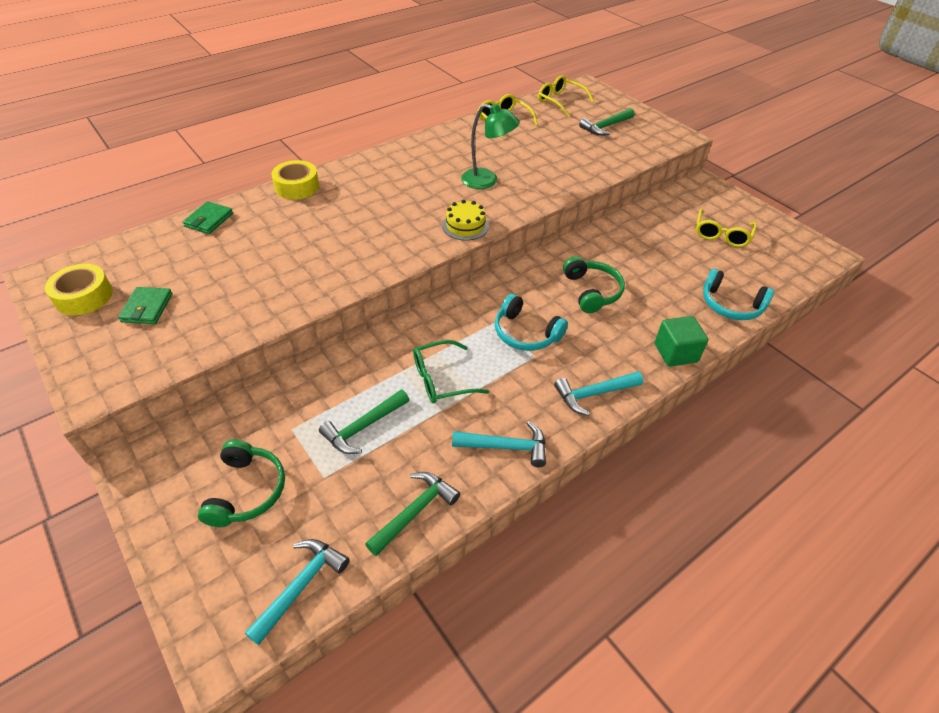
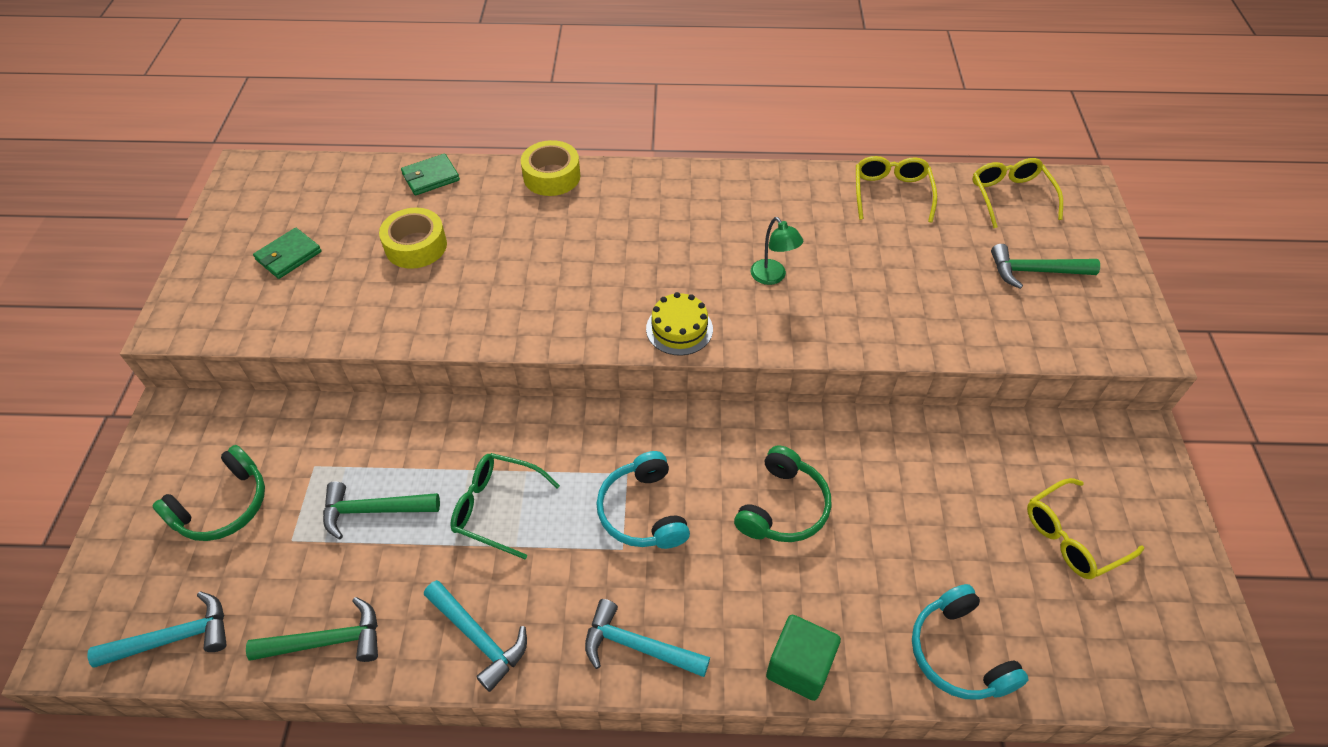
camera: 40 degrees right, 5 degrees up
yellow tape [45,264,113,315] -> yellow tape moved to [379,208,447,269]
green lamp [461,104,520,189] -> green lamp [751,217,803,285], size x0.65

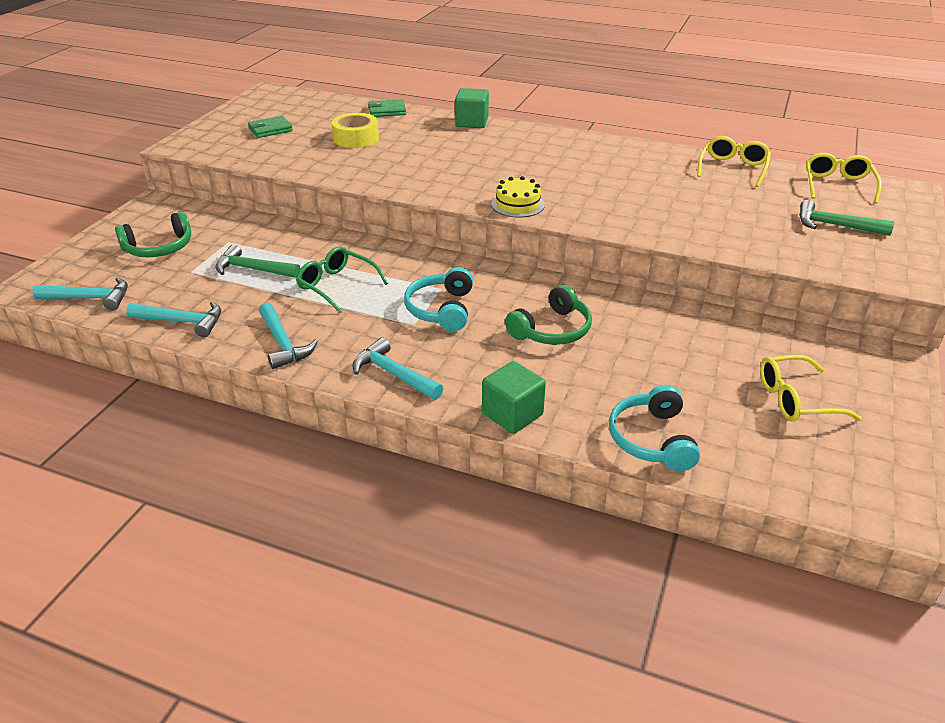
camera: 20 degrees right, 15 degrees down
green hammer [246,597,378,662] -> turquoise hammer [126,301,221,337]
yellow tape [521,140,580,196] -> green cube [455,88,489,128]
green lamp [751,217,803,285] -> none

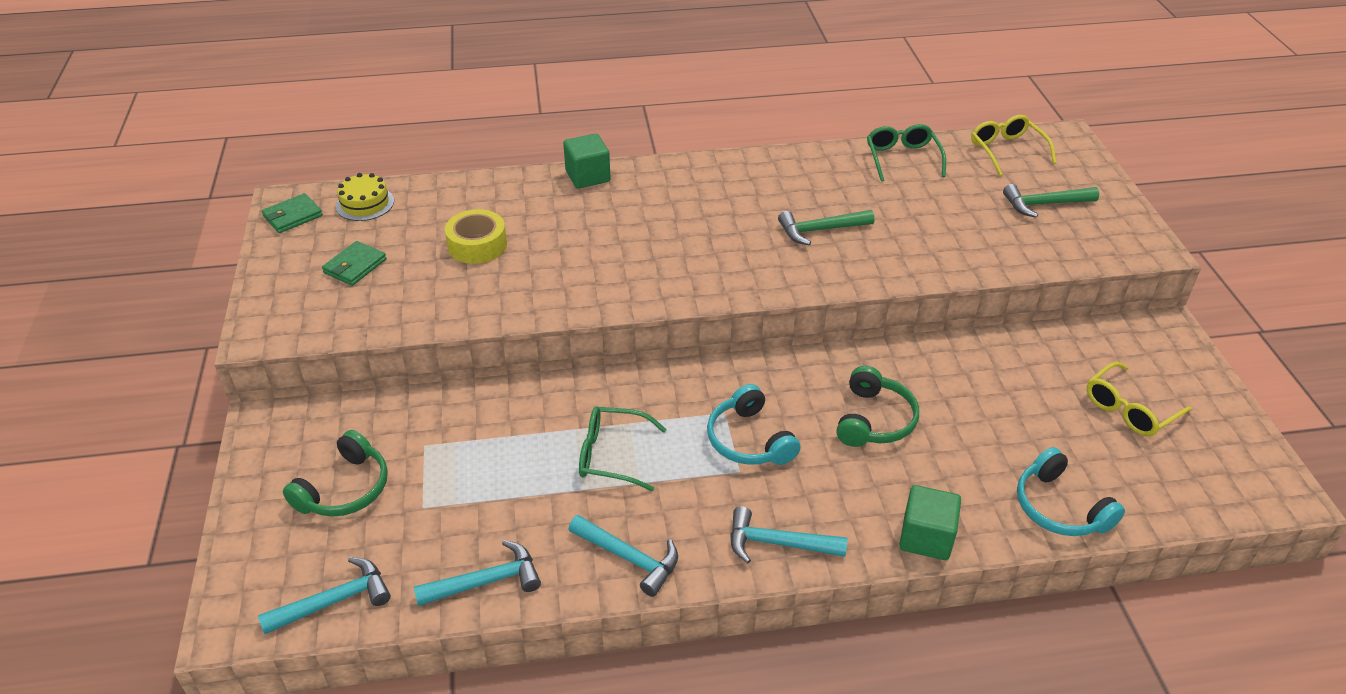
camera: 30 degrees left, 5 degrees up
green hammer [215,244,300,278] -> green hammer moved to [778,210,874,245]
green wallet [368,99,406,117] -> green wallet moved to [262,193,323,233]
yellow cake [491,176,545,218] -> yellow cake moved to [336,173,394,221]
yellow glasses [697,136,771,187] -> green glasses [867,124,946,181]

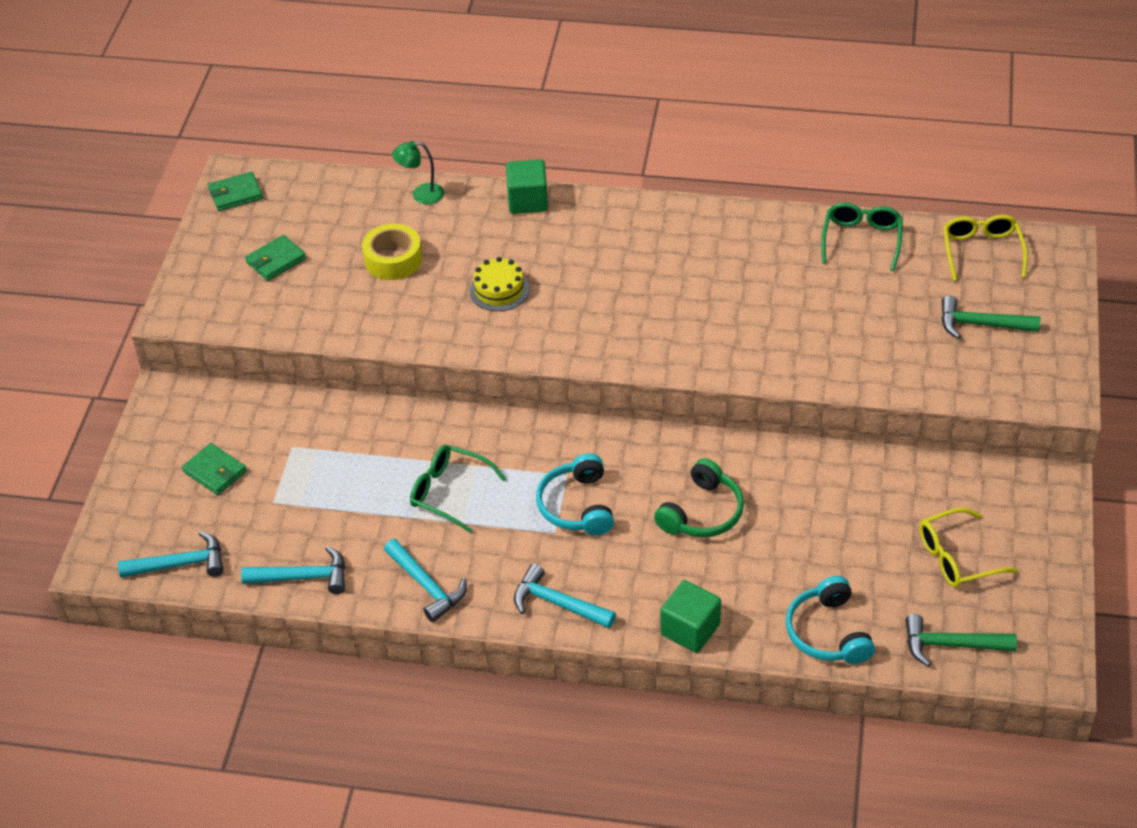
camera: 20 degrees right, 5 degrees up
green headphones [283,430,388,517] -> green wallet [182,443,247,495]
yellow cake [336,173,394,221] -> yellow cake moved to [470,257,529,311]
green hammer [778,210,874,245] -> green hammer moved to [906,614,1017,667]
none -> green lamp [392,141,444,204]

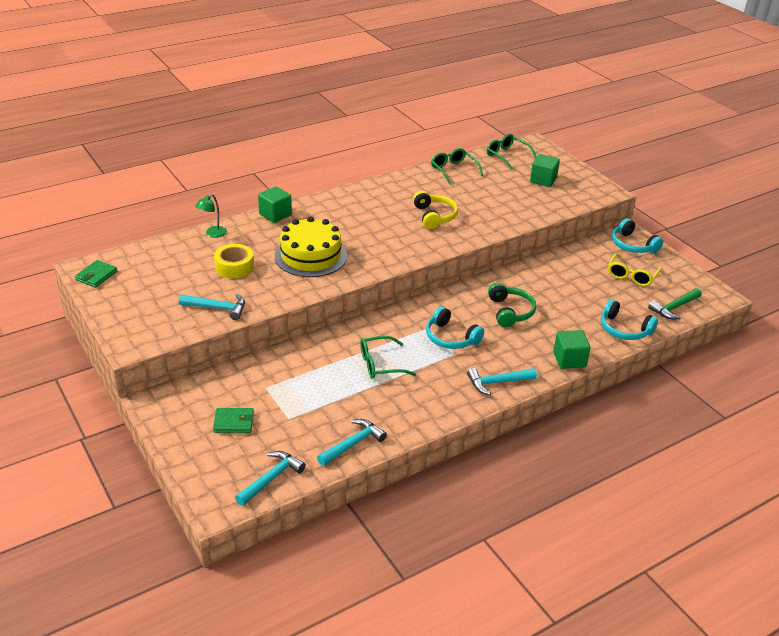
camera: 45 degrees left, 10 degrees down
green wallet [245,235,306,281] -> none
turquoise hammer [384,539,467,622] -> turquoise hammer moved to [179,294,245,320]
yellow cake [470,257,529,311] -> yellow cake [274,217,347,277], size x1.88
green hammer [941,296,1040,339] -> green cube [530,154,560,187]
yellow glasses [943,215,1028,281] -> green glasses [487,134,537,170]
none -> yellow headphones [413,191,458,229]
none -> turquoise headphones [612,218,663,253]

